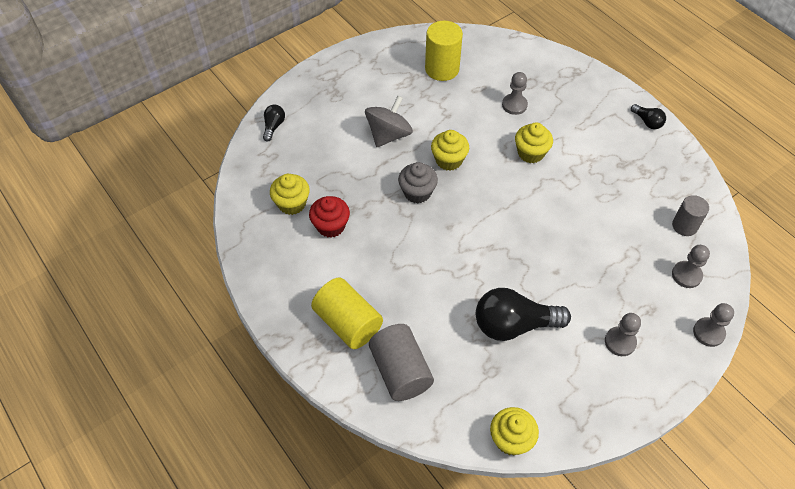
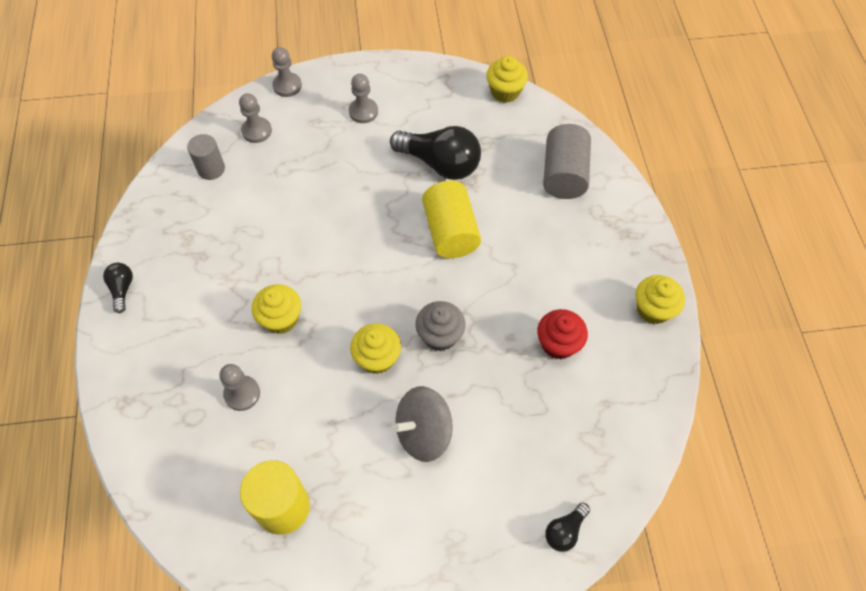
camera: 150 degrees left, 5 degrees up
yellow cupcake [270,174,310,215] -> yellow cupcake moved to [635,275,685,324]
yellow cylinder [311,278,383,349] -> yellow cylinder moved to [422,180,481,258]

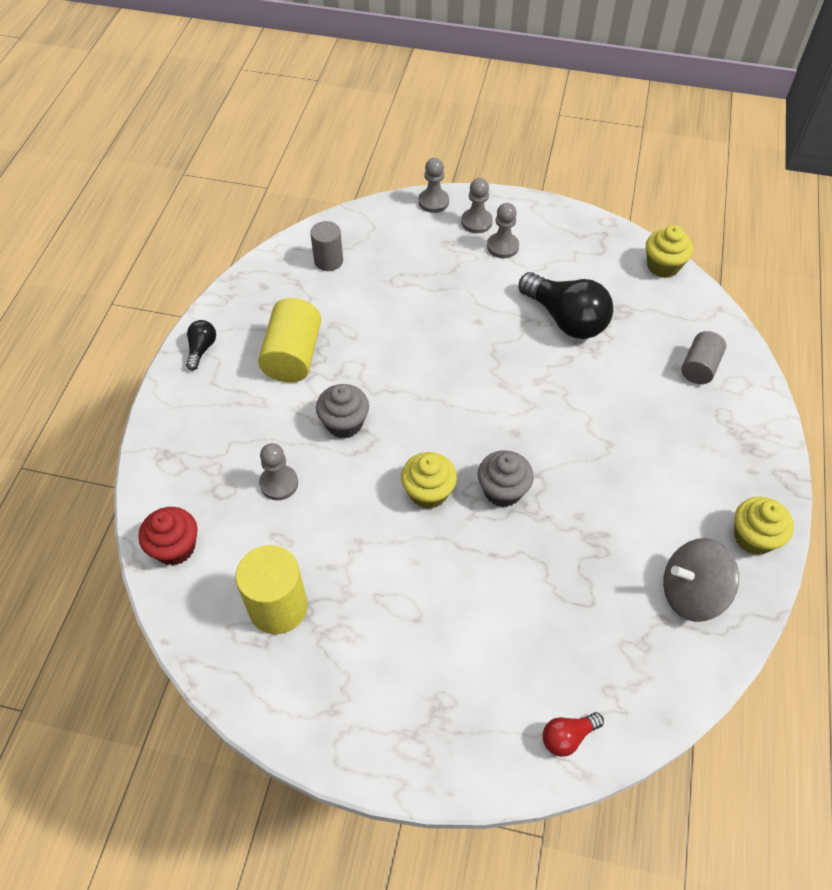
camera: 20 degrees right, 5 degrees down
grey pawn [239,93,272,143] -> grey pawn moved to [461,178,493,233]
yellow cupcake [252,284,301,334] -> grey cupcake [316,384,369,438]
grey spinning top [393,386,453,462] -> grey spinning top moved to [663,538,739,622]
yellow cylinder [422,180,481,258] -> yellow cylinder moved to [258,298,321,383]
red cupcake [537,309,588,360] -> red cupcake moved to [139,507,198,565]
grey cylinder [543,124,591,199] -> grey cylinder [681,331,726,384], size x0.64
black light bulb [545,503,590,552] -> red light bulb [543,712,604,757]

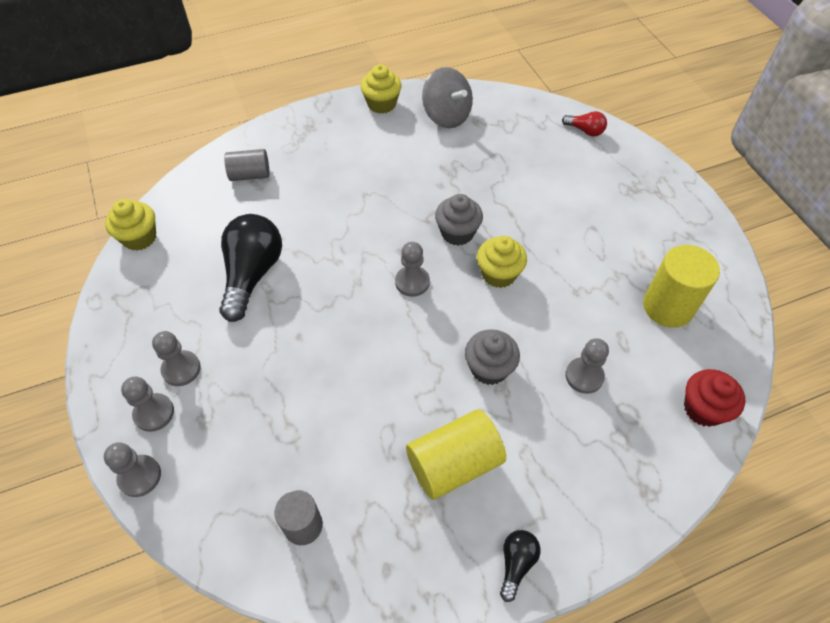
camera: 125 degrees left, 0 degrees up
black light bulb [186,320,216,371] -> black light bulb turned 135 degrees clockwise [500,530,541,602]
none -> grey pawn [395,242,430,297]

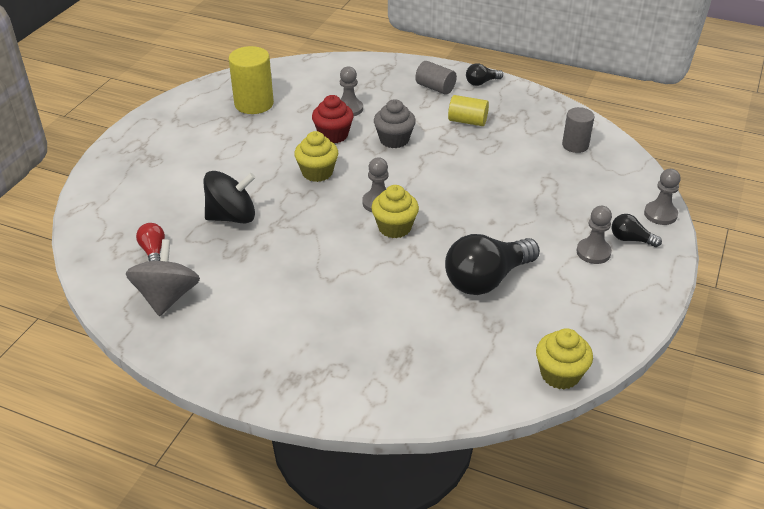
camera: 135 degrees left, 15 degrees down
grey pawn [121,376,174,432] -> black light bulb [612,214,662,247]
grey cylinder [224,149,270,181] -> grey cylinder moved to [415,61,457,95]
yellow cupcake [360,64,402,114] -> yellow cupcake moved to [371,185,419,238]
yellow cylinder [406,409,506,500] -> yellow cylinder [448,95,489,126], size x0.64
grey cupcake [435,194,483,245] -> none
red light bulb [562,111,607,137] -> red light bulb moved to [136,223,165,261]
red cupcake [684,369,745,427] -> red cupcake moved to [312,95,354,143]
none -> black spinning top [203,171,255,224]

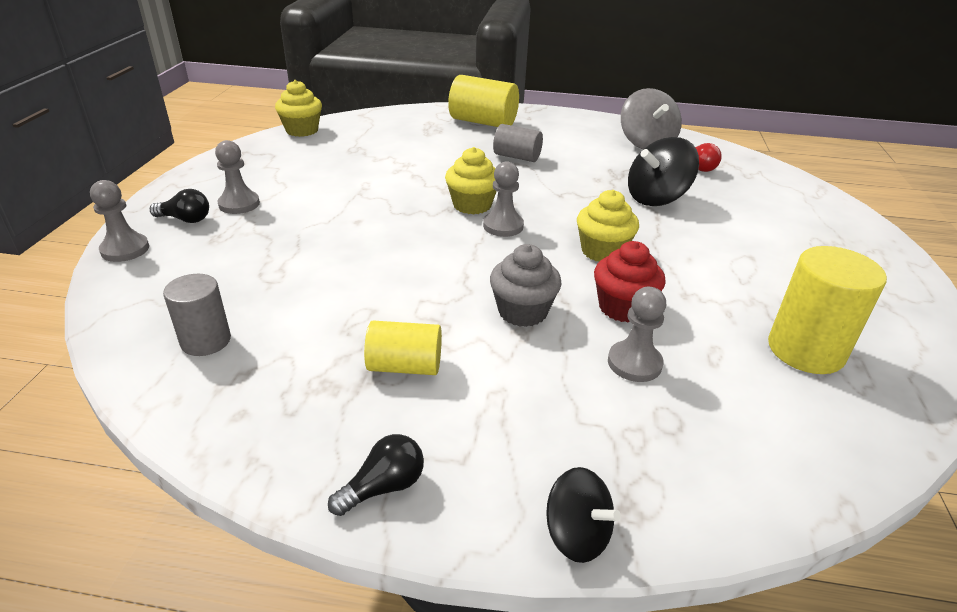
camera: 165 degrees right, 5 degrees down
grey cylinder [415,61,457,95] -> grey cylinder moved to [493,124,543,162]
black light bulb [445,234,540,295] -> none
none -> yellow cylinder [448,75,519,127]
none -> black spinning top [546,467,621,563]

